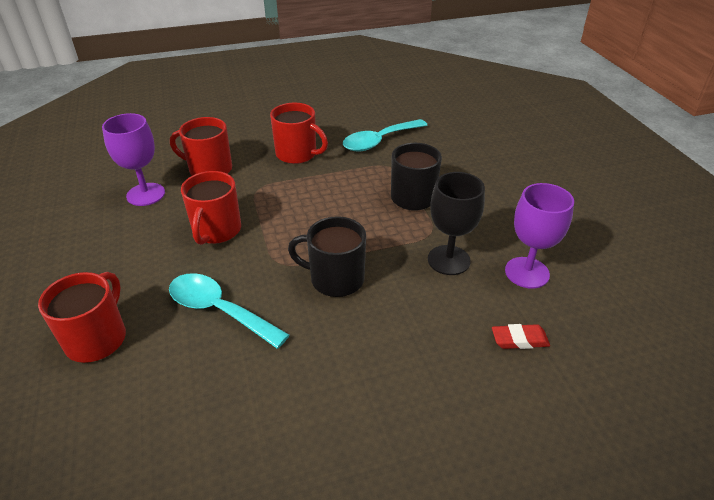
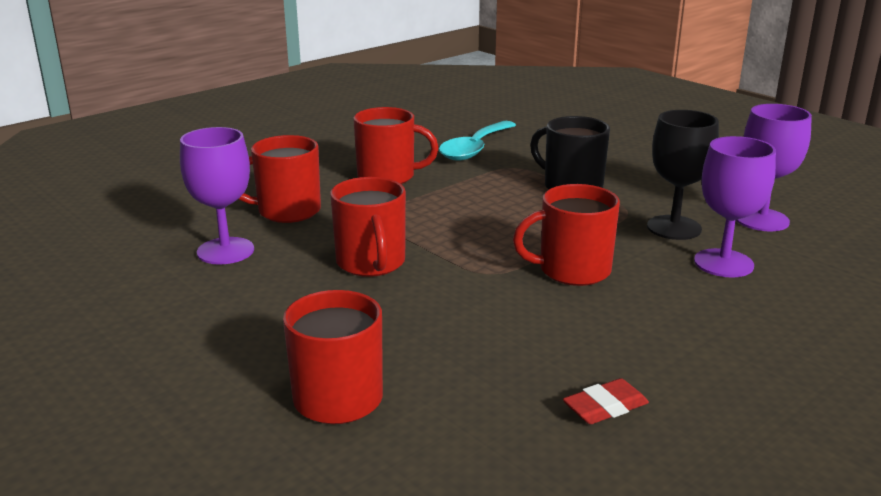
camera: 25 degrees left, 15 degrees down
turquoise spoon [169,273,289,349] -> none
black mug [288,216,366,297] -> red mug [513,184,620,286]
red eraser [492,324,550,349] -> red eraser moved to [563,378,649,424]
none -> purple goblet [694,136,776,278]

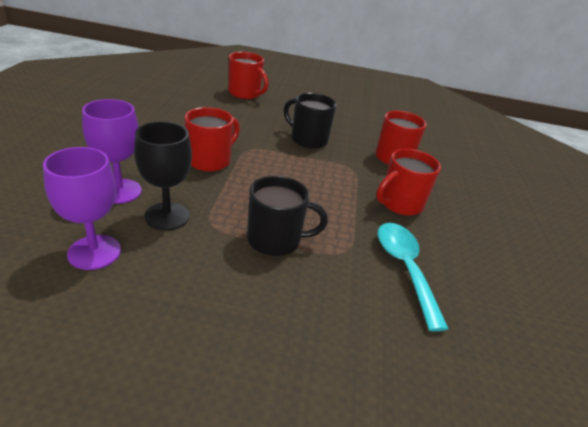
camera: 135 degrees right, 10 degrees up
purple goblet [180,127,254,265] -> none
red mug [330,177,406,277] -> black mug [284,93,337,149]
red eraser [563,378,649,424] -> none

